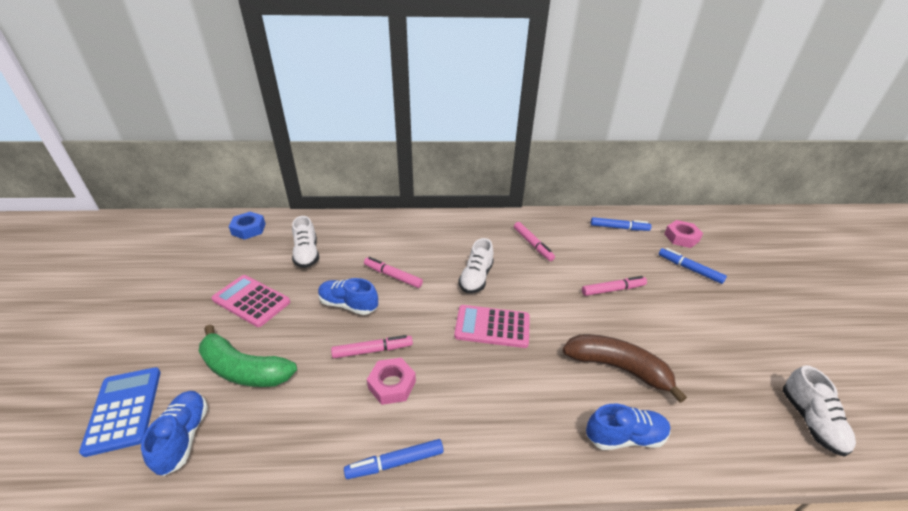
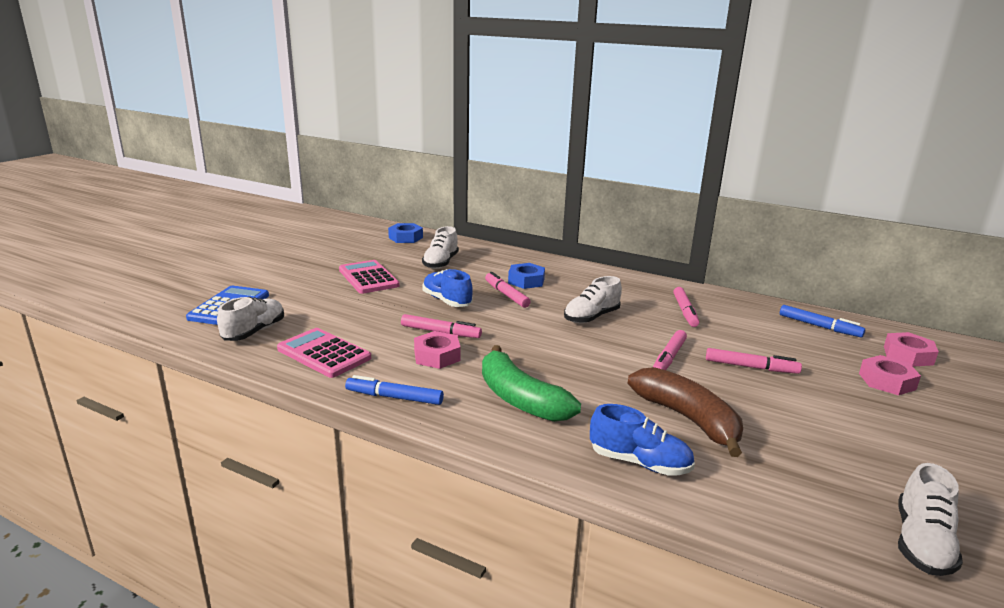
camera: 30 degrees right, 15 degrees down
blue shoe [141,391,208,476] -> white shoe [217,297,284,341]
green banana [199,324,297,387] -> green banana moved to [482,345,581,422]
pink calculator [454,305,530,348] -> pink calculator moved to [277,328,371,378]
blue marker [659,248,727,284] -> pink nut [859,355,921,395]
none -> blue nut [508,263,545,289]
none -> pink marker [653,330,687,370]

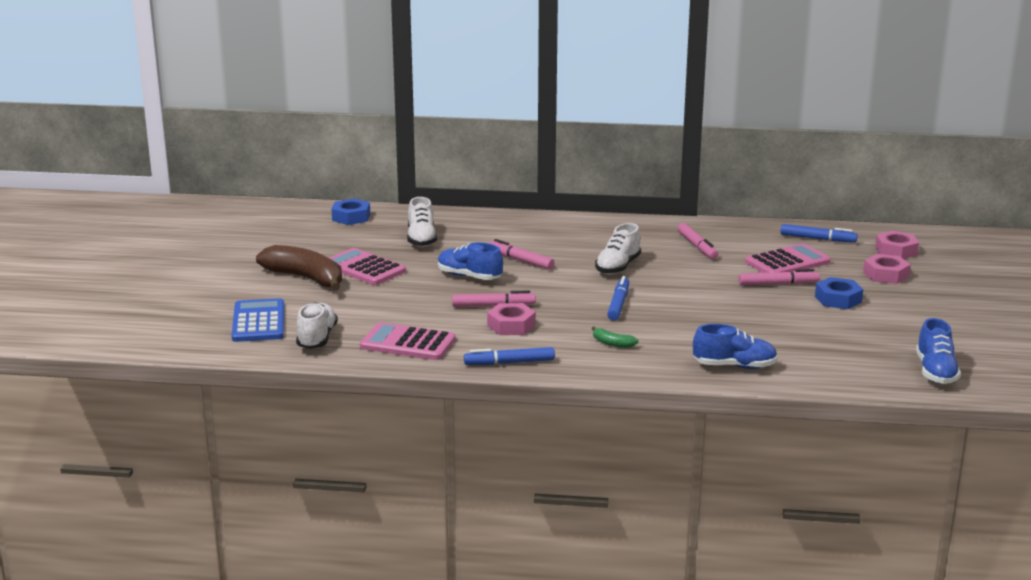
camera: 20 degrees left, 0 degrees up
green banana [482,345,581,422] -> green banana [591,327,639,348], size x0.42
blue nut [508,263,545,289] -> blue nut moved to [815,277,863,309]
brown banana [628,367,743,457] -> brown banana moved to [256,245,342,291]
pink marker [653,330,687,370] -> none
white shoe [898,463,963,576] -> blue shoe [916,318,961,384]
none -> blue marker [607,276,629,321]
none -> pink calculator [745,243,831,273]

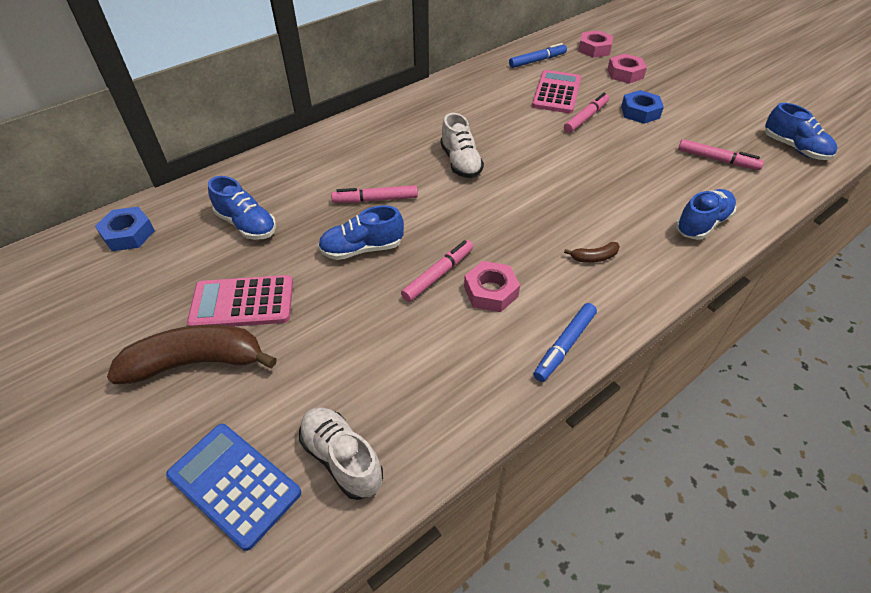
camera: 45 degrees left, 25 degrees up
pink calculator [360,322,456,360] -> none
white shoe [407,197,437,247] -> blue shoe [208,176,276,240]
green banana [591,327,639,348] -> brown banana [564,242,620,263]
blue marker [607,276,629,321] -> none
pink marker [677,223,718,259] -> pink marker moved to [678,139,764,170]

